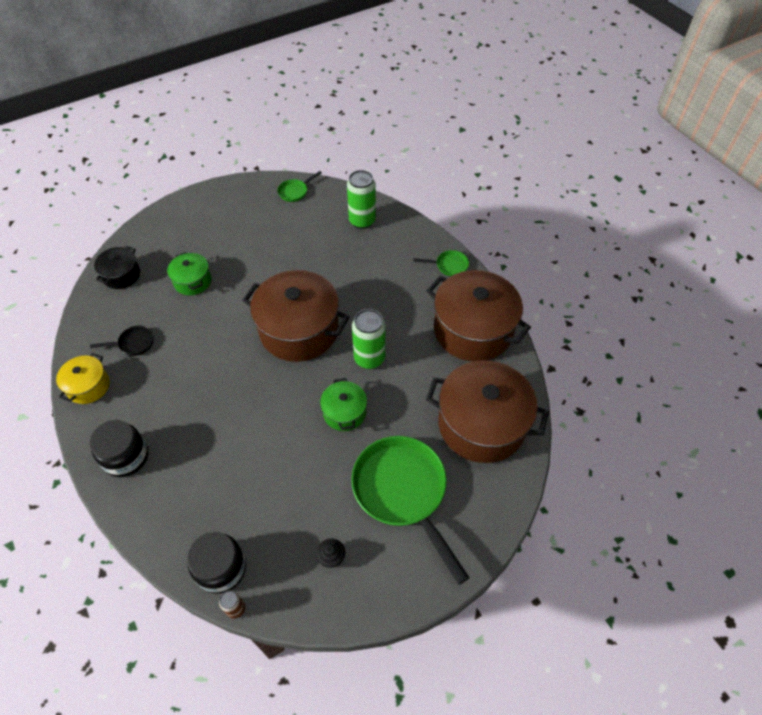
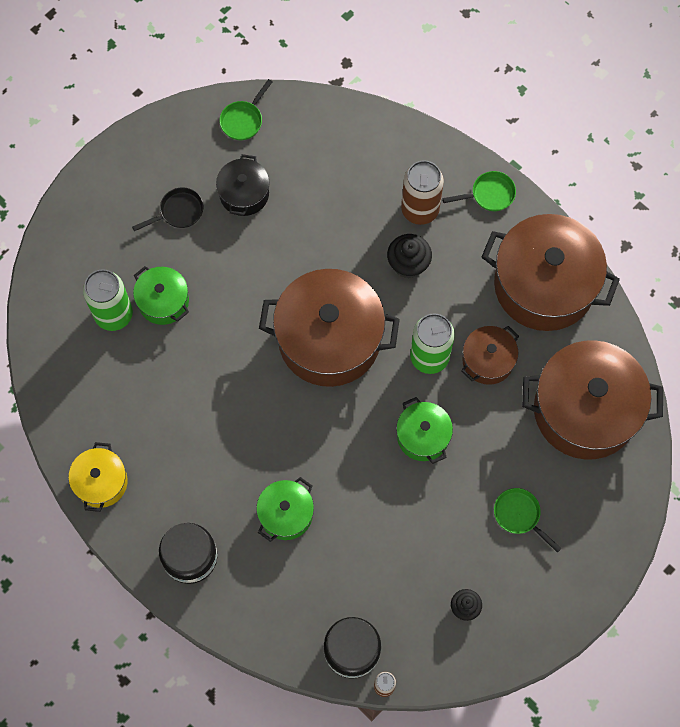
camera: 15 degrees left, 15 degrees up
black pan [90,325,154,356] -> black pan moved to [132,187,203,231]
black pot [94,246,140,289] -> black pot moved to [216,154,270,216]
green can [347,170,376,229] -> green can moved to [83,269,133,331]
green pan [351,436,470,585] -> green pan [494,488,562,553], size x0.43
none -> green pot [256,477,314,542]
none -> black cupcake [387,234,432,278]
none -> brown can [401,160,444,225]
none -> brown pot [461,326,519,385]

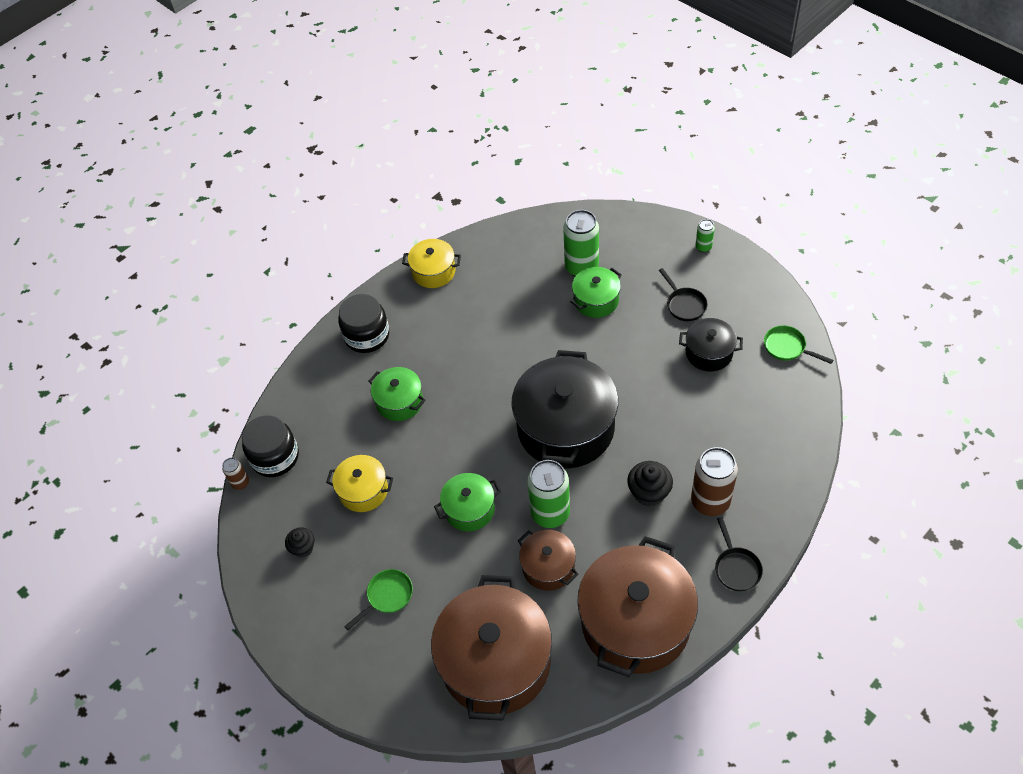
camera: 95 degrees right, 15 degrees down
brown pot [259,269,400,387] -> black pot [511,350,618,468]
green pan [443,171,516,211] -> black pan [715,517,763,591]
none -> yellow pot [326,455,393,512]
none -> green can [695,219,715,253]

